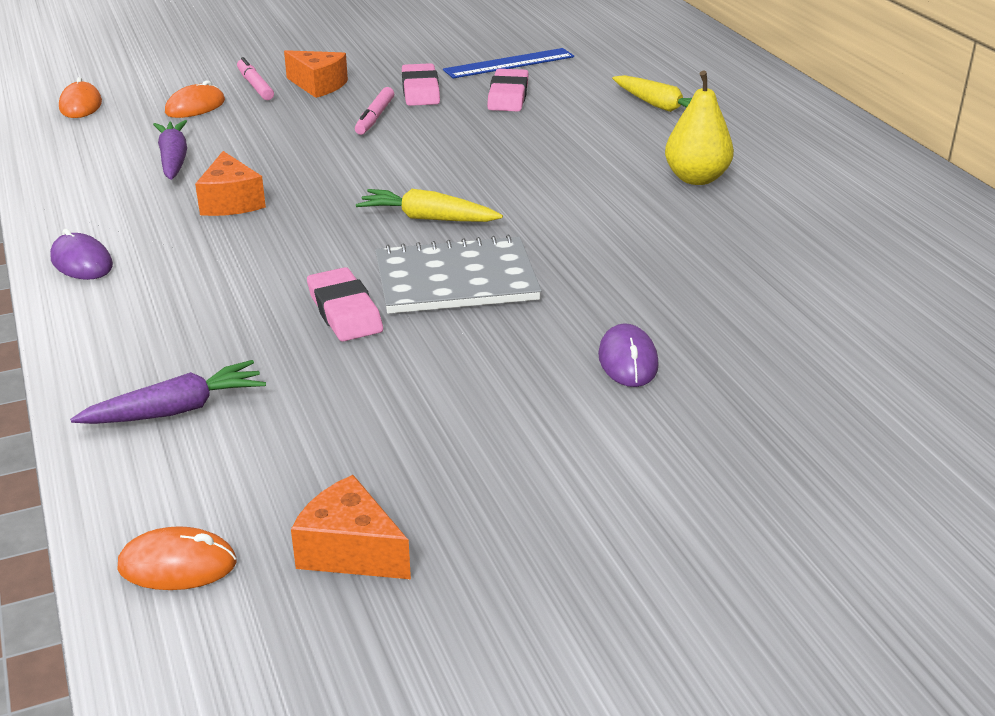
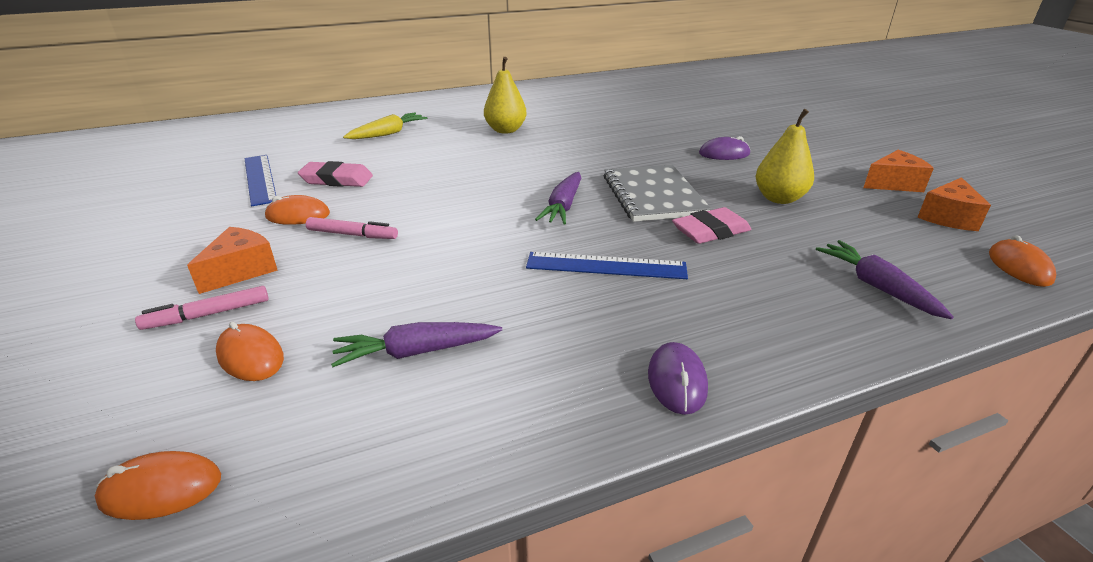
camera: 90 degrees left, 0 degrees up
purple mouse [50,229,113,280] -> purple mouse turned 45 degrees counterclockwise [648,342,708,415]
orange cheese [195,151,266,216] -> orange cheese moved to [863,150,934,192]
yellow carrot [356,189,503,222] -> purple carrot [535,172,581,224]
pink eraser [402,63,440,106] -> orange mouse [265,195,330,225]
none -> blue ruler [526,252,688,279]
none -> yellow pear [756,109,814,204]

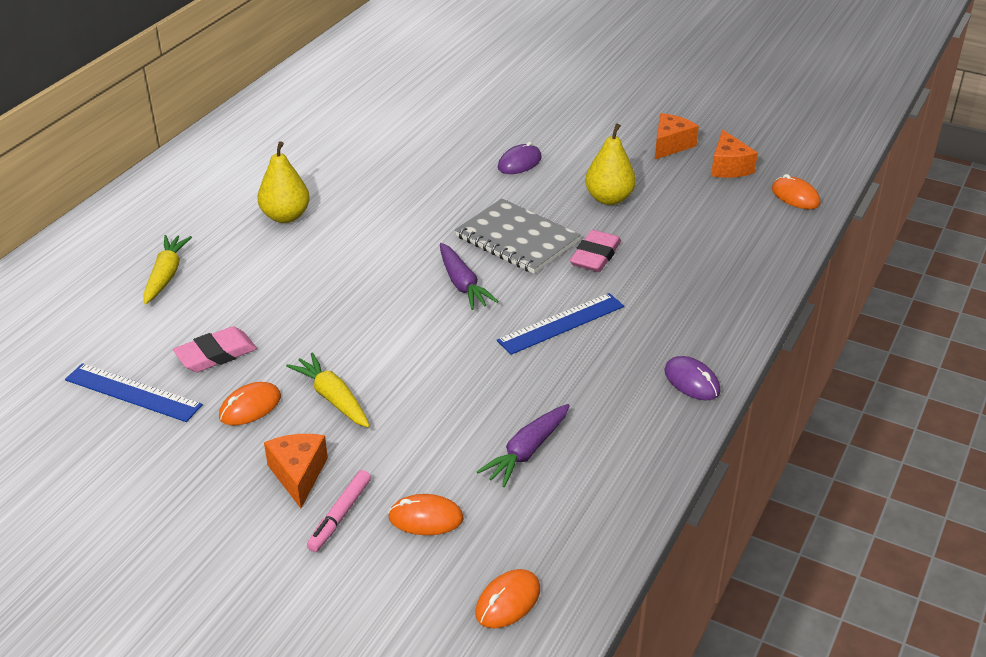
camera: 40 degrees left, 5 degrees up
pink marker [306,217,398,239] -> yellow carrot [286,352,370,428]
purple carrot [816,240,954,319] -> none

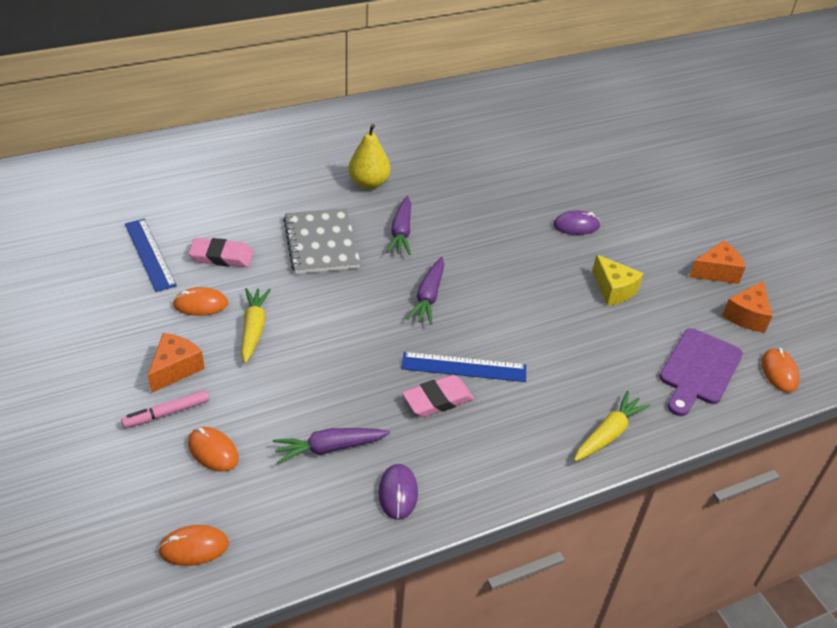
camera: 35 degrees right, 5 degrees up
yellow carrot [143,235,192,304] -> yellow carrot moved to [574,391,651,461]
grey notebook [455,198,581,274] -> grey notebook moved to [283,208,361,274]
pink eraser [570,230,621,272] -> pink eraser moved to [402,375,474,417]
yellow pear [585,123,636,205] -> yellow cheese [592,255,644,306]
purple mouse [664,356,720,400] -> purple mouse moved to [378,464,418,520]
none -> purple carrot [387,196,411,255]
none -> purple cutting board [659,328,743,416]

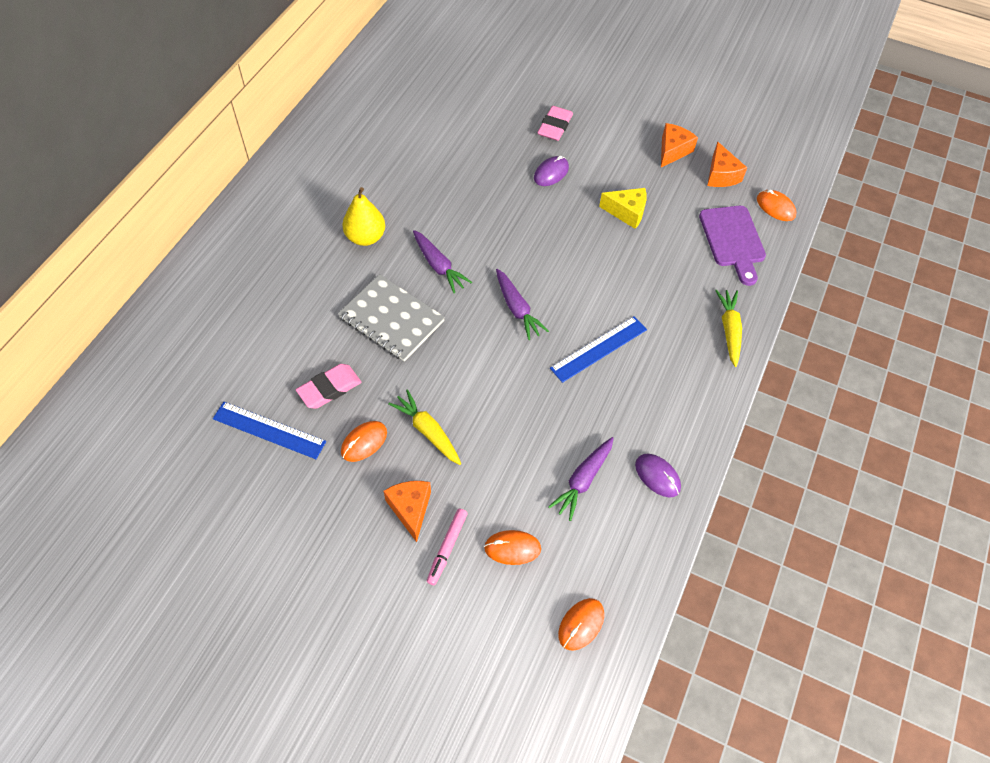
camera: 40 degrees left, 15 degrees up
pink eraser [402,375,474,417] -> pink eraser moved to [537,106,573,141]

